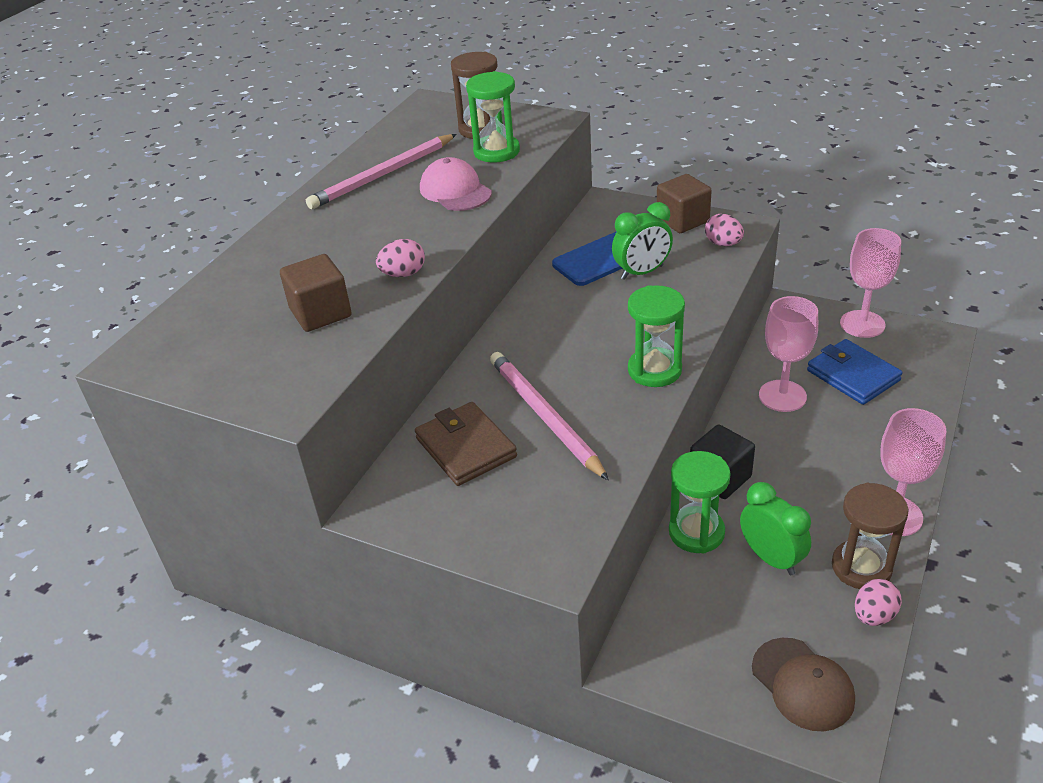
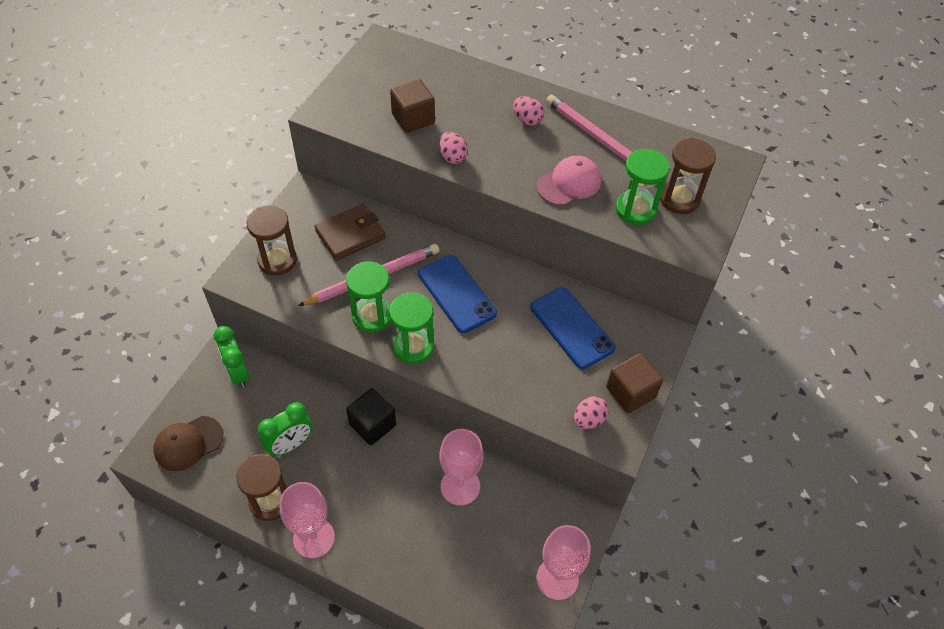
camera: 85 degrees right, 15 degrees up
green clock [612,202,673,280] -> green clock moved to [214,326,249,388]
green hourglass [669,451,731,554] -> green hourglass moved to [346,262,391,332]
blue wallet [807,339,903,405] -> none
pink egg [855,579,902,626] -> pink egg moved to [513,96,544,126]
none -> brown hourglass [246,206,297,276]
none -> blue phone [418,255,497,333]

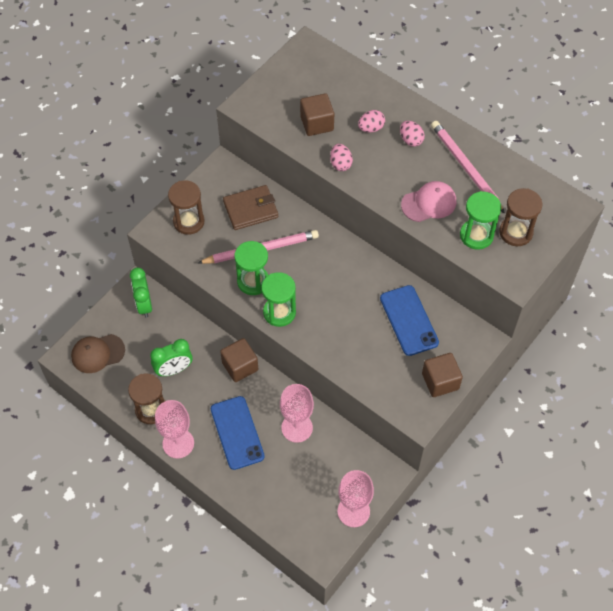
camera: 15 degrees right, 5 degrees up
black cube [346,388,396,445] -> brown cube [220,338,258,382]
blue phone [418,255,497,333] -> blue phone moved to [211,396,265,470]
pink egg [574,396,608,429] -> pink egg moved to [358,110,385,133]

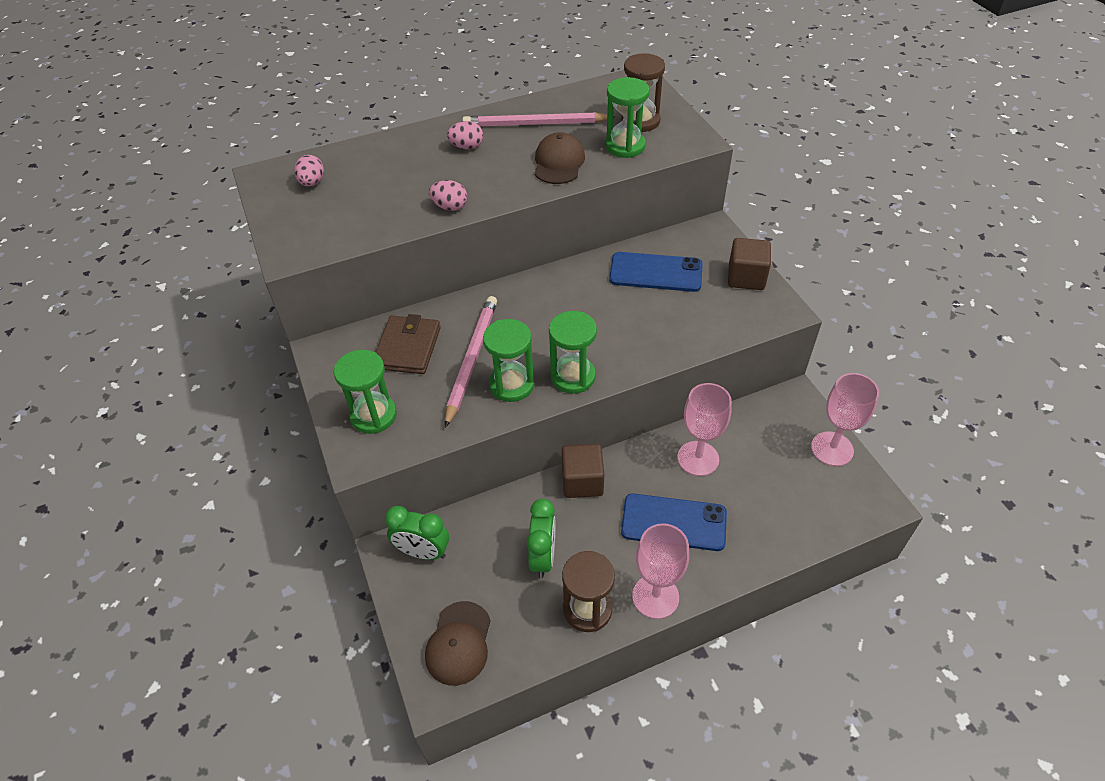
camera: 60 degrees left, 10 degrees down
brown hourglass [168,180,204,235] -> green hourglass [334,350,397,434]
brown cube [300,93,334,136] -> none
pink egg [358,110,385,133] -> pink egg moved to [294,155,324,187]
pink cap [401,181,456,222] -> brown cap [535,132,585,184]

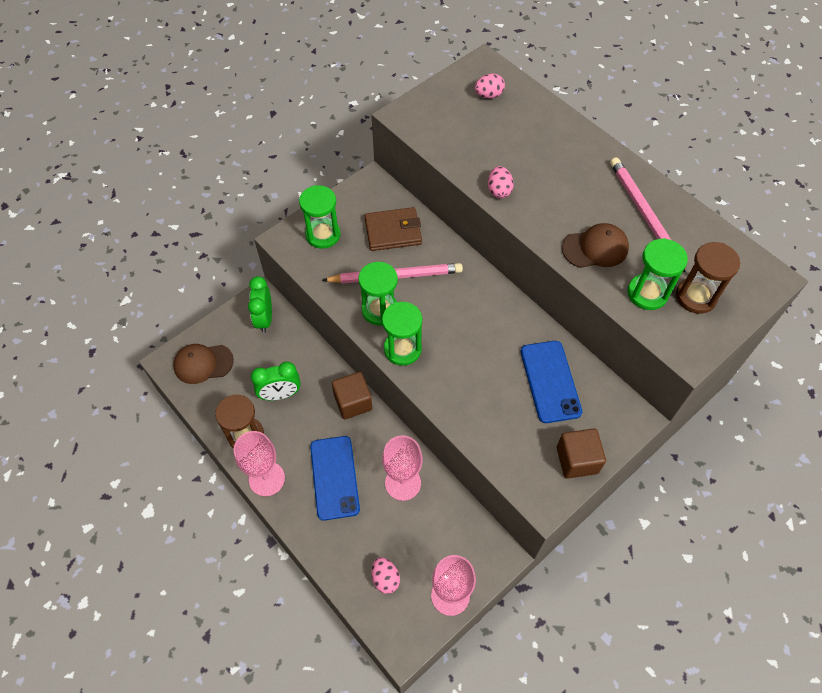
camera: 70 degrees right, 10 degrees up
pink egg [447,121,483,149] -> pink egg moved to [371,557,400,594]

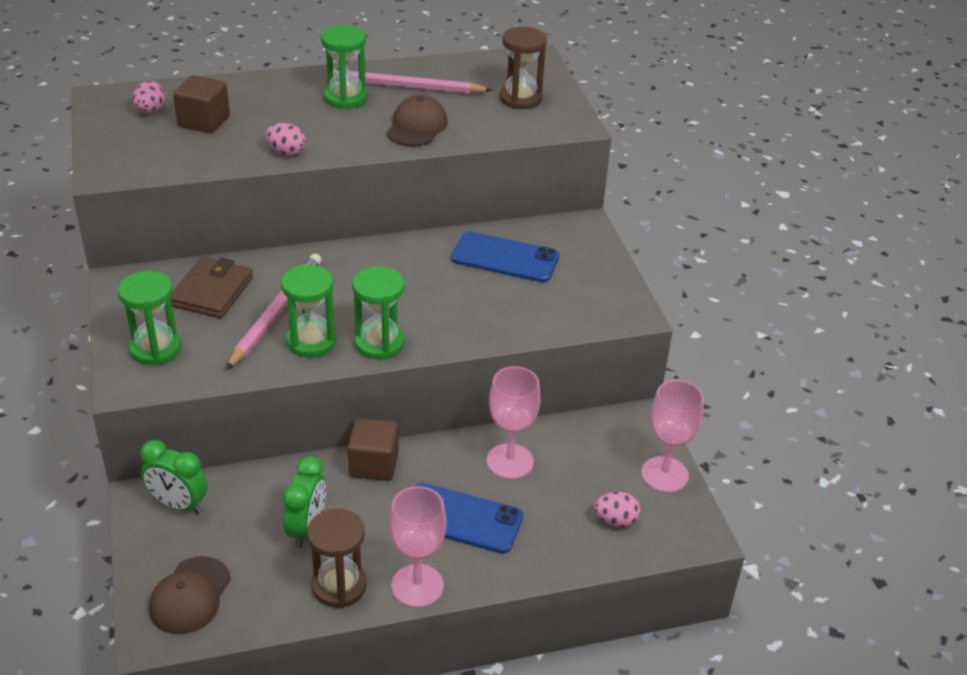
camera: 65 degrees left, 20 degrees down
brown cube [557,428,606,479] -> brown cube moved to [173,75,230,133]
green hourglass [627,238,688,310] -> green hourglass moved to [321,25,368,109]

